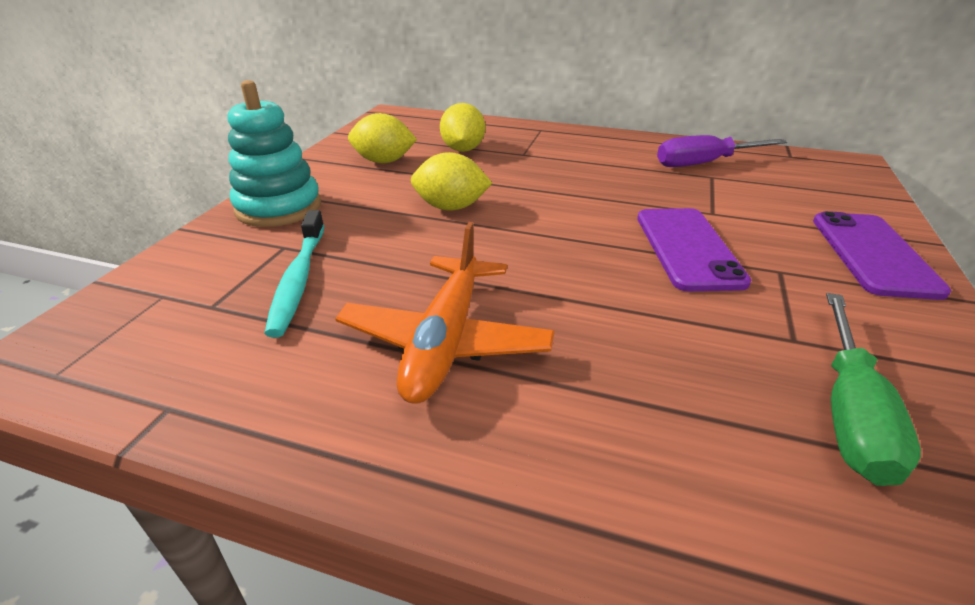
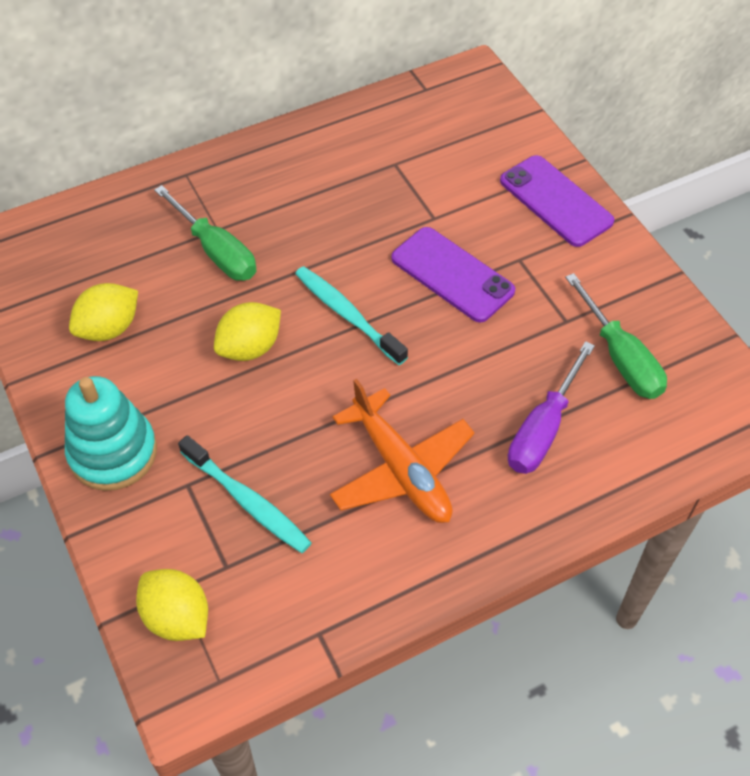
camera: 45 degrees left, 20 degrees up
yellow lemon [440,103,485,152] -> yellow lemon moved to [136,569,208,641]
purple screwdriver [657,135,787,167] -> purple screwdriver moved to [508,341,595,474]
none -> green screwdriver [154,185,256,280]
none -> turquoise toothbrush [295,266,408,365]

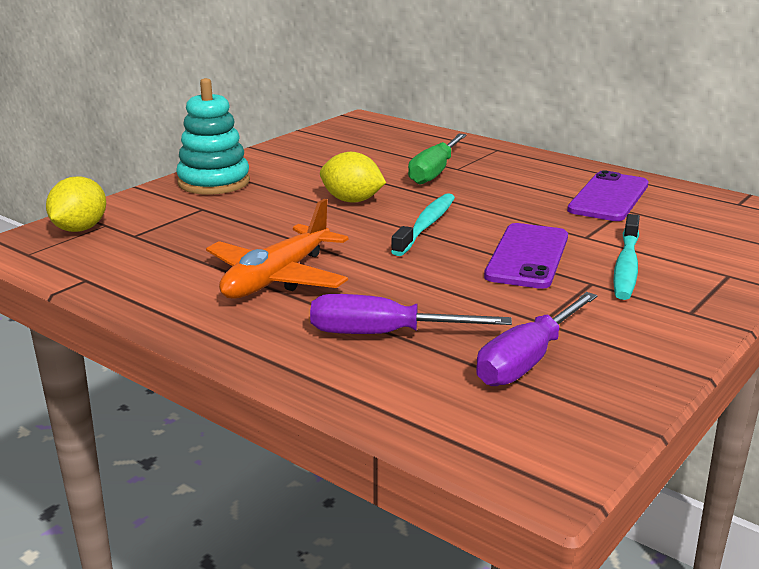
camera: 65 degrees right, 30 degrees down
yellow lemon [69,283,138,341] -> none
turquoise toothbrush [178,435,312,553] -> turquoise toothbrush moved to [613,214,640,300]
purple phone [500,155,614,247] -> purple phone moved to [567,170,649,221]
green screwdriver [565,273,667,399] -> purple screwdriver [476,292,598,386]

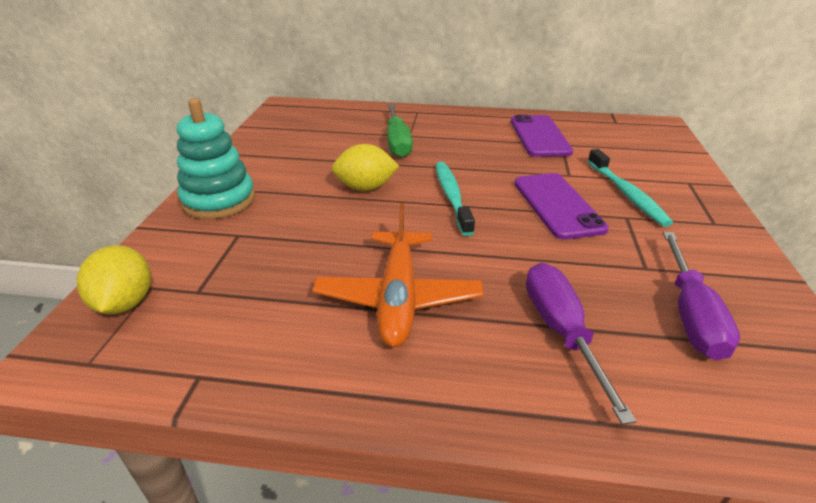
camera: 30 degrees left, 10 degrees up
purple screwdriver [310,294,512,334] -> purple screwdriver turned 105 degrees clockwise [526,263,636,425]

